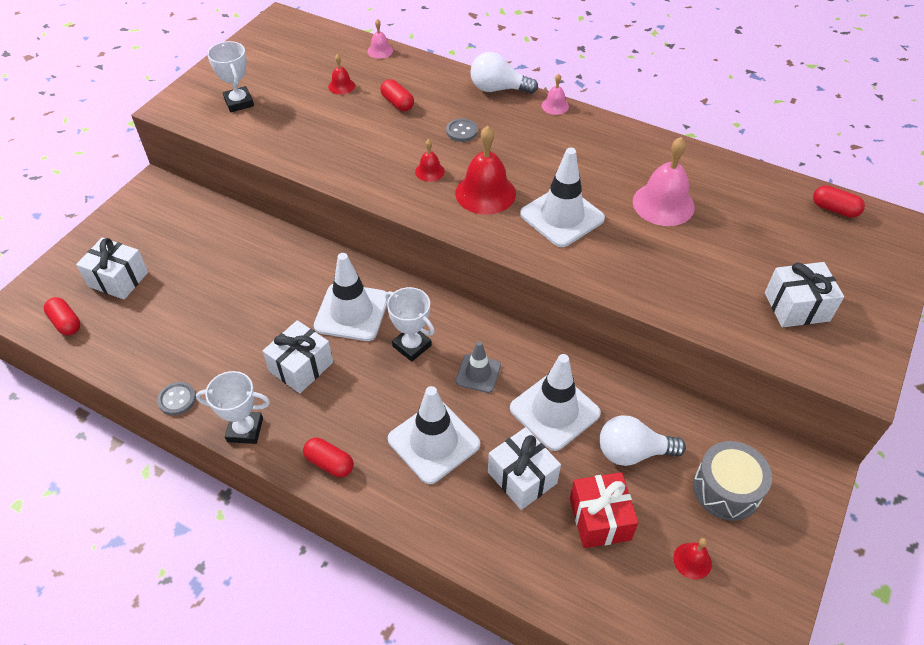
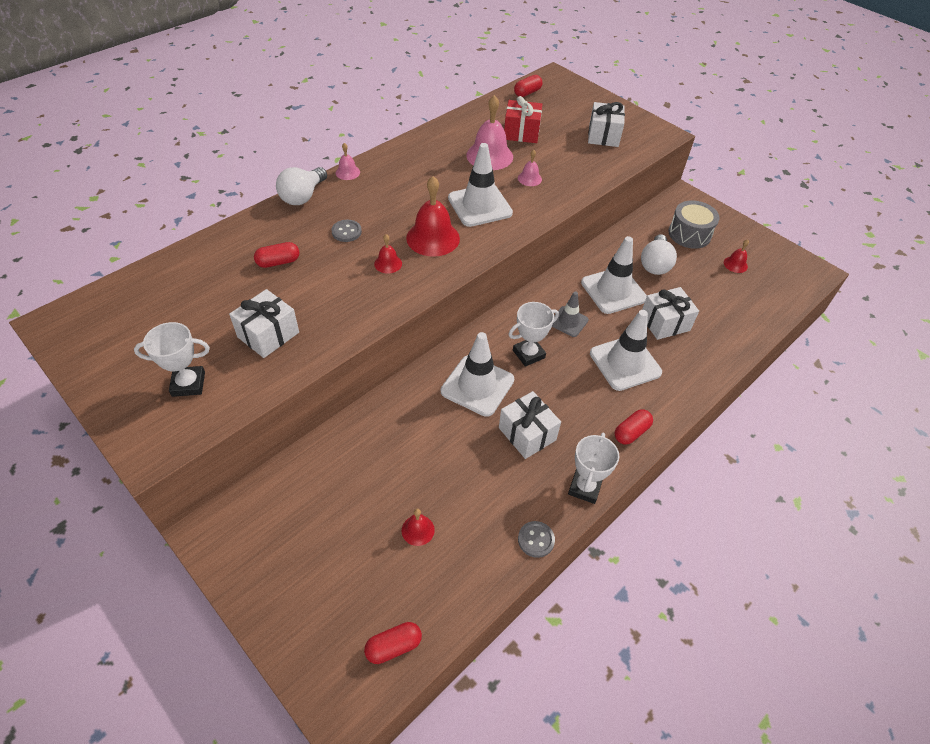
camera: 75 degrees left, 0 degrees up
white gift [76,237,148,300] -> white gift moved to [229,289,299,358]
red bell [328,54,355,95] -> red bell moved to [402,509,435,546]
pink bell [367,19,393,59] -> pink bell moved to [518,150,542,186]
red gift [570,472,638,548] -> red gift moved to [504,96,542,143]

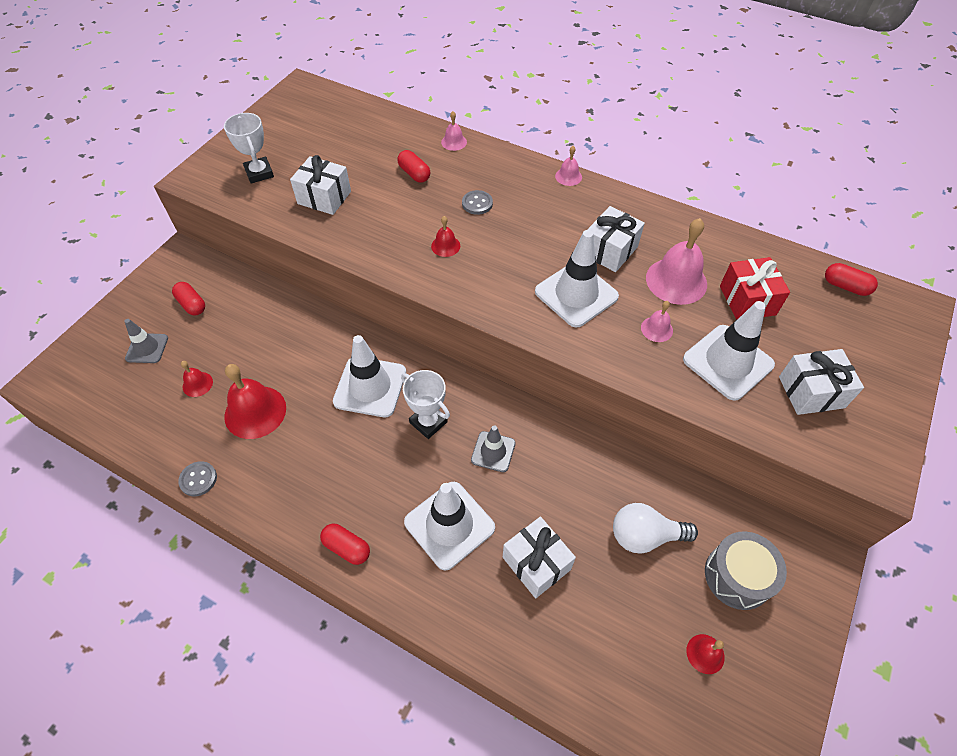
camera: 75 degrees right, 5 degrees up
white light bulb [276,167,327,205] -> none
red capsule [364,622,422,664] -> red capsule moved to [172,282,205,316]
red bell [406,176,460,257] -> red bell moved to [224,364,286,439]
white gift [499,391,561,459] -> white gift moved to [587,206,645,272]
white trophy [568,433,619,504] -> none
white traffic cone [581,236,647,314] -> white traffic cone moved to [683,301,775,401]
none -> grey traffic cone [124,319,168,363]
none -> pink bell [441,111,467,151]

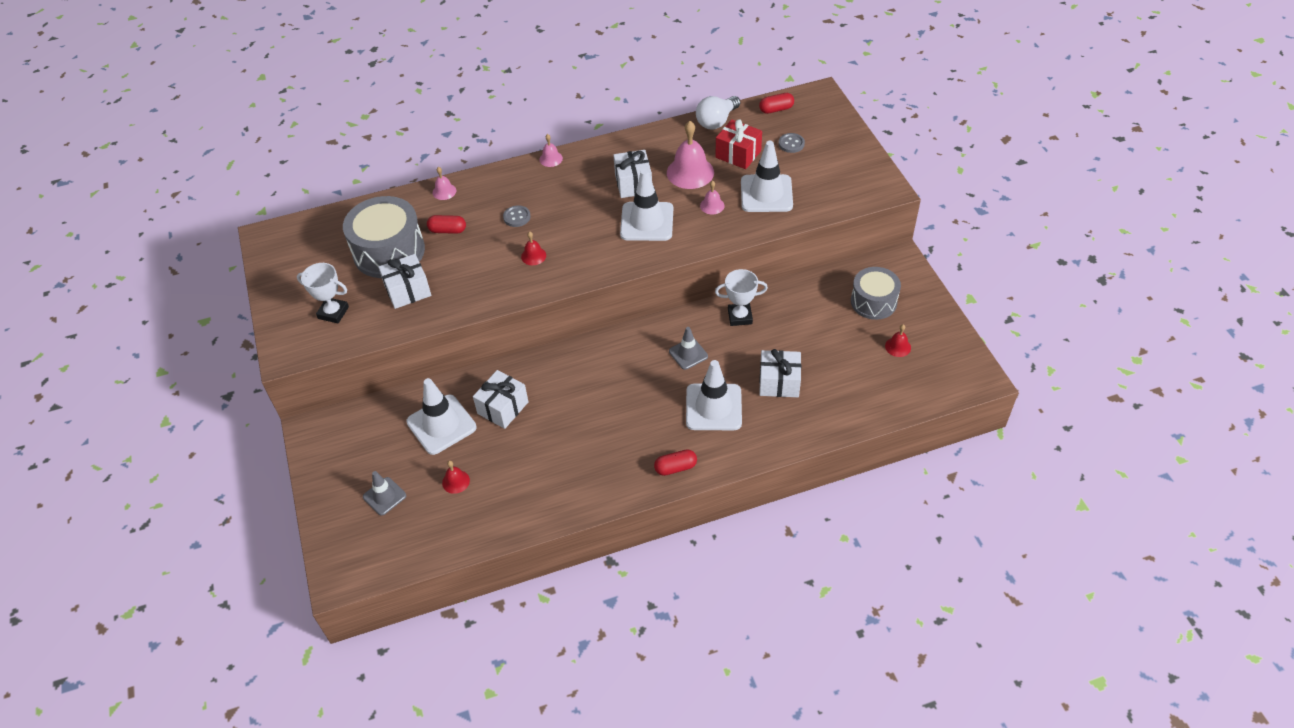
camera: 45 degrees left, 5 degrees down
red capsule [172,282,205,316] -> none
grey button [178,461,217,496] -> grey button moved to [778,133,805,153]
red bell [224,364,286,439] -> none
white traffic cone [333,335,406,417] -> white traffic cone moved to [406,378,477,455]
white trophy [401,370,450,439] -> white trophy moved to [715,269,768,326]
white light bulb [613,503,698,554] -> white light bulb moved to [696,96,740,129]
white gift [779,349,864,415] -> white gift moved to [473,370,529,429]
none -> grey drum [343,196,425,278]

